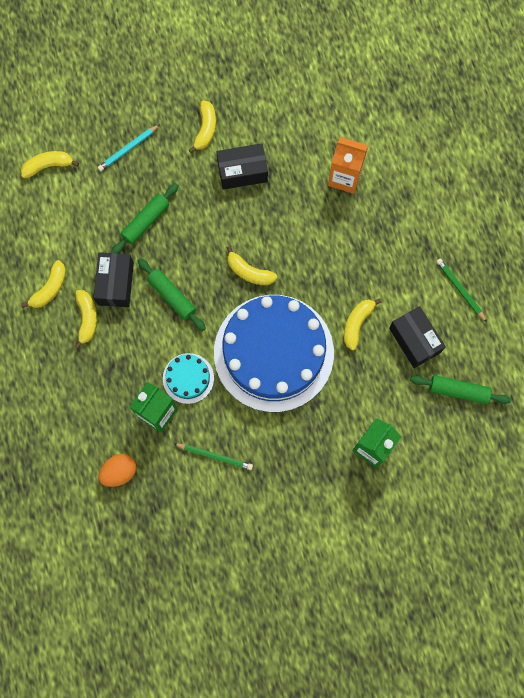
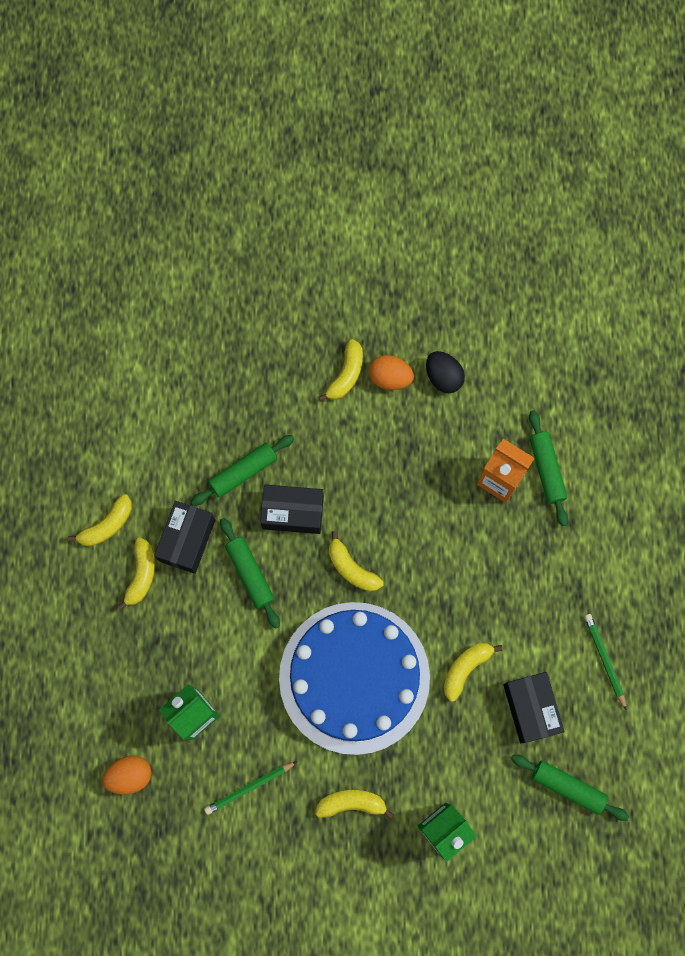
camera: 15 degrees right, 0 degrees up
yellow banana [21,151,79,178] -> yellow banana moved to [315,790,394,819]
turquoise pencil [98,124,160,171] -> none
turquoise cake [163,353,214,404] -> none
green pencil [174,443,253,470] -> green pencil turned 120 degrees clockwise [204,761,298,815]
black box [217,143,268,190] -> black box moved to [260,485,324,534]
none -> orange egg [369,355,414,390]
none -> black egg [426,351,465,393]
none -> green rolling pin [529,410,568,526]

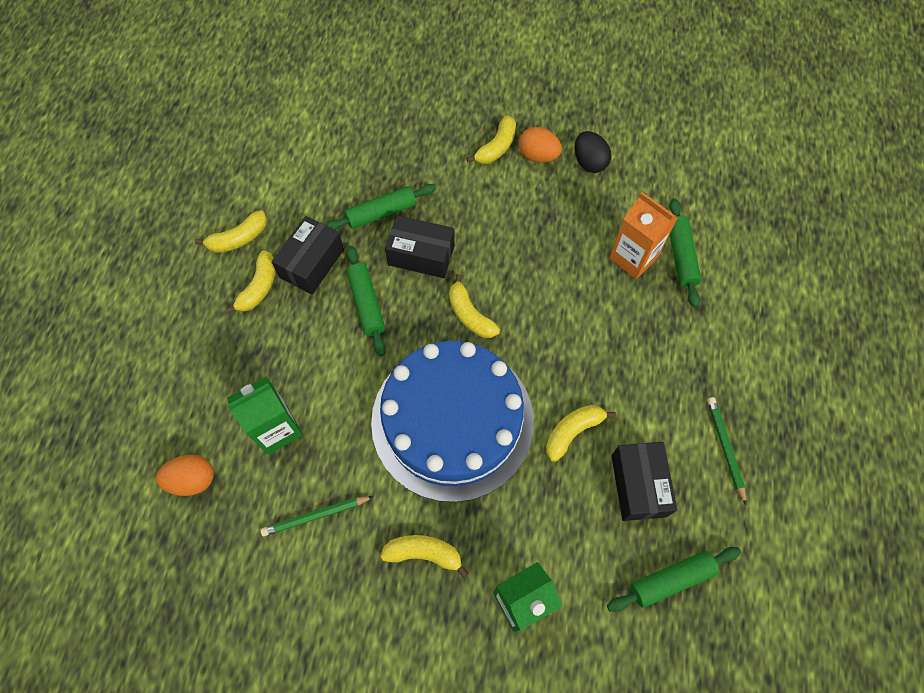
camera: 10 degrees right, 10 degrees down
green rolling pin [511,755,629,821] -> green rolling pin turned 60 degrees counterclockwise [607,547,741,612]

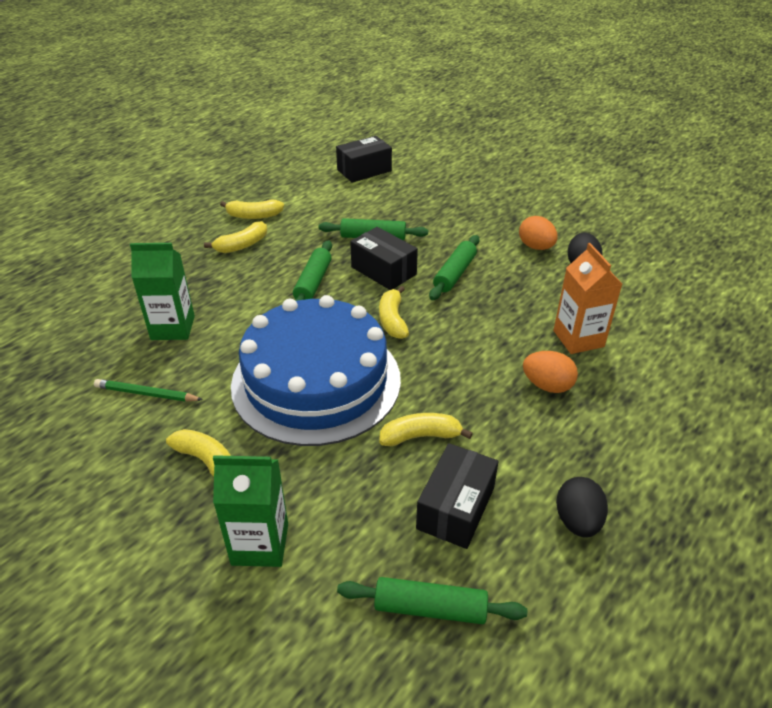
camera: 30 degrees right, 25 degrees down
orange egg [156,455,214,496] -> orange egg moved to [523,351,578,393]
black box [272,216,344,294] -> black box moved to [336,136,392,183]
yellow banana [466,115,516,164] -> none
green rolling pin [669,198,702,308] -> green rolling pin moved to [429,235,480,300]
green pencil [707,397,746,505] -> black egg [556,477,608,538]

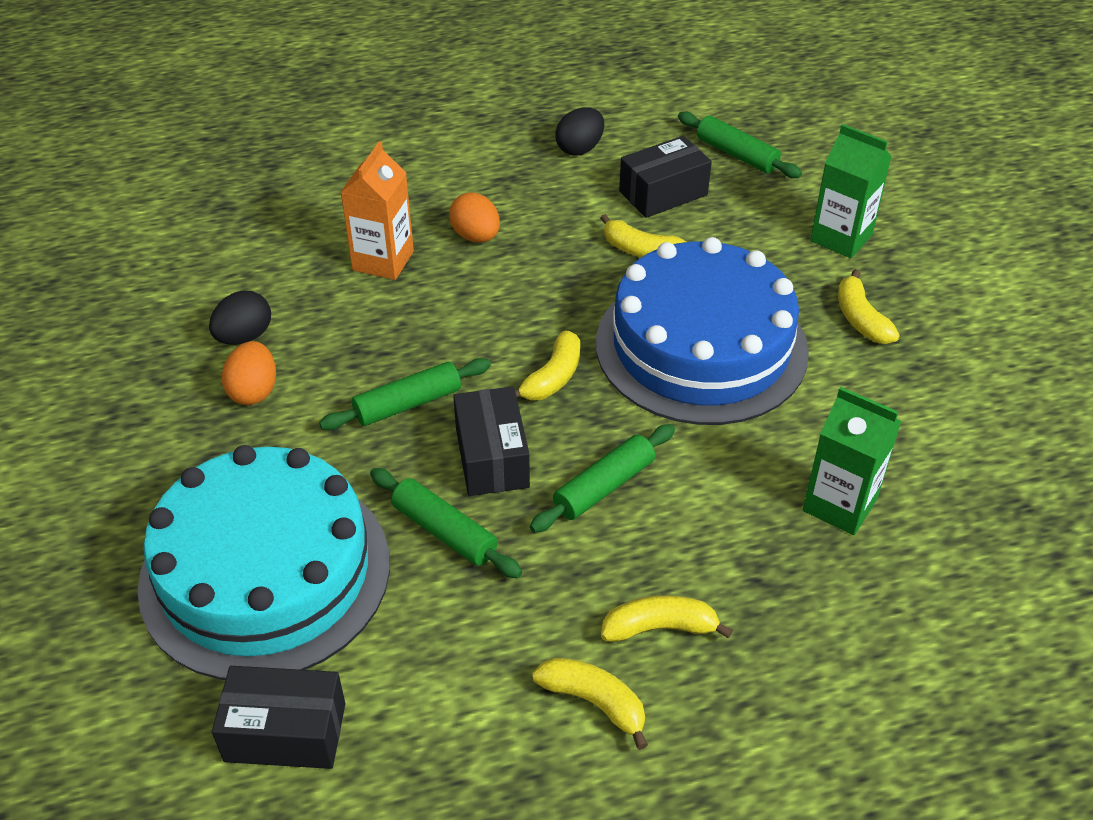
camera: 145 degrees left, 5 degrees up
green pencil [94,379,203,402] -> none
none -> turquoise cake [138,445,390,680]

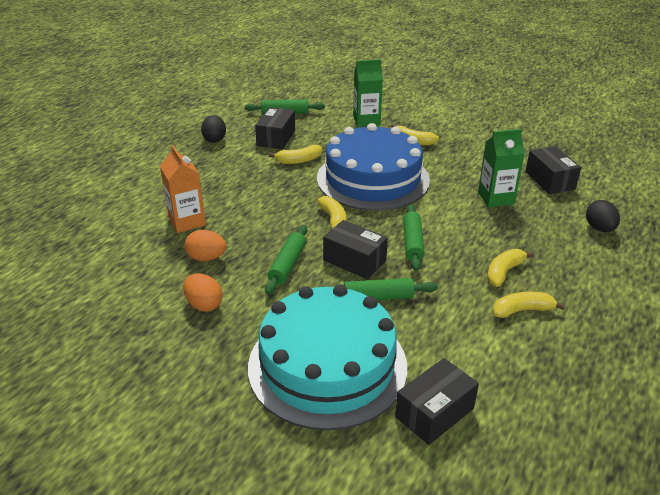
camera: 45 degrees left, 10 degrees down
black egg [209,290,271,345] -> black egg moved to [586,200,620,232]
orange egg [449,192,500,243] -> orange egg moved to [185,230,226,261]
none -> black box [525,146,581,194]

